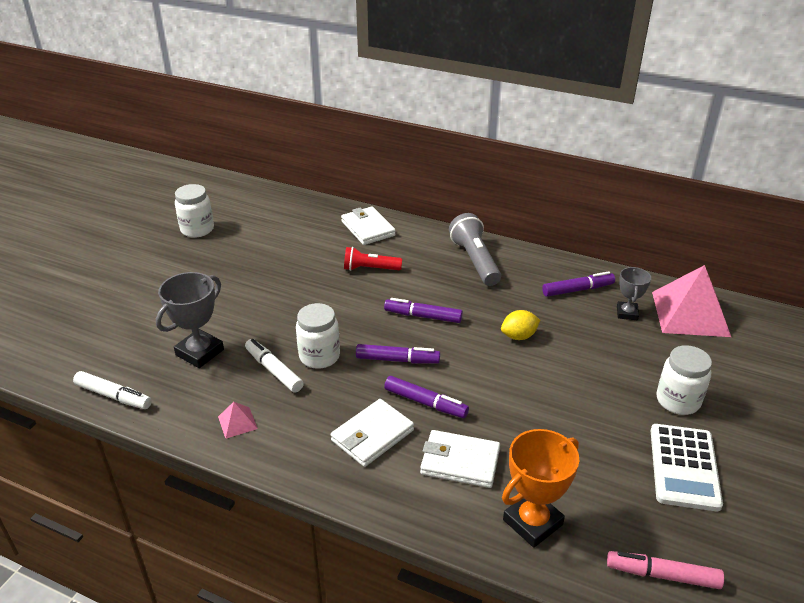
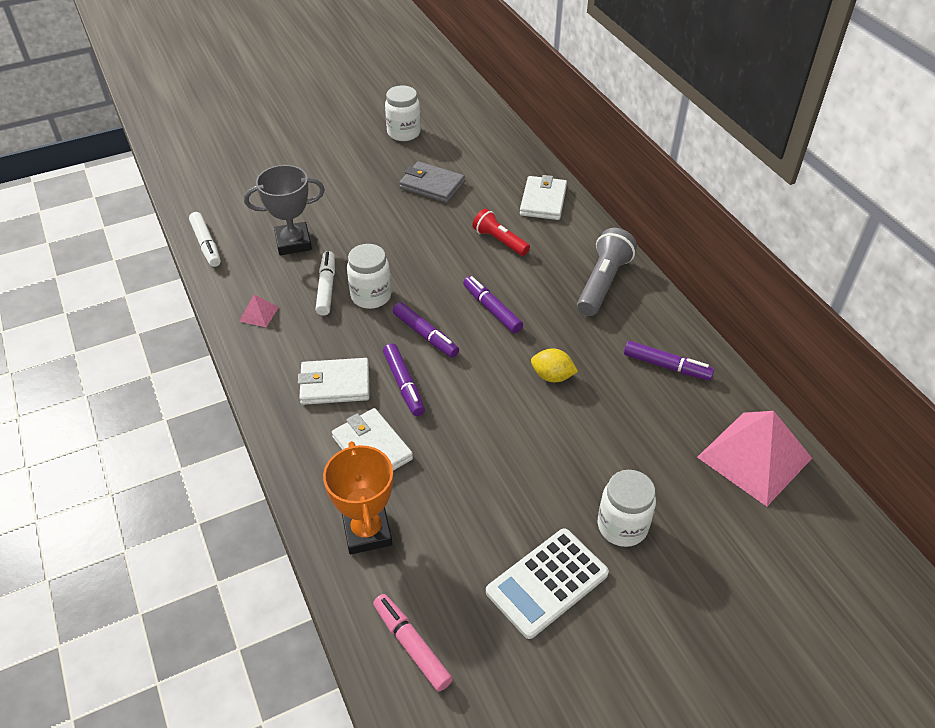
camera: 40 degrees right, 10 degrees up
orange trophy [502,429,579,548] -> orange trophy turned 75 degrees clockwise [323,441,393,555]
grey trophy [617,267,651,320] -> none
none -> grey wallet [399,161,465,203]

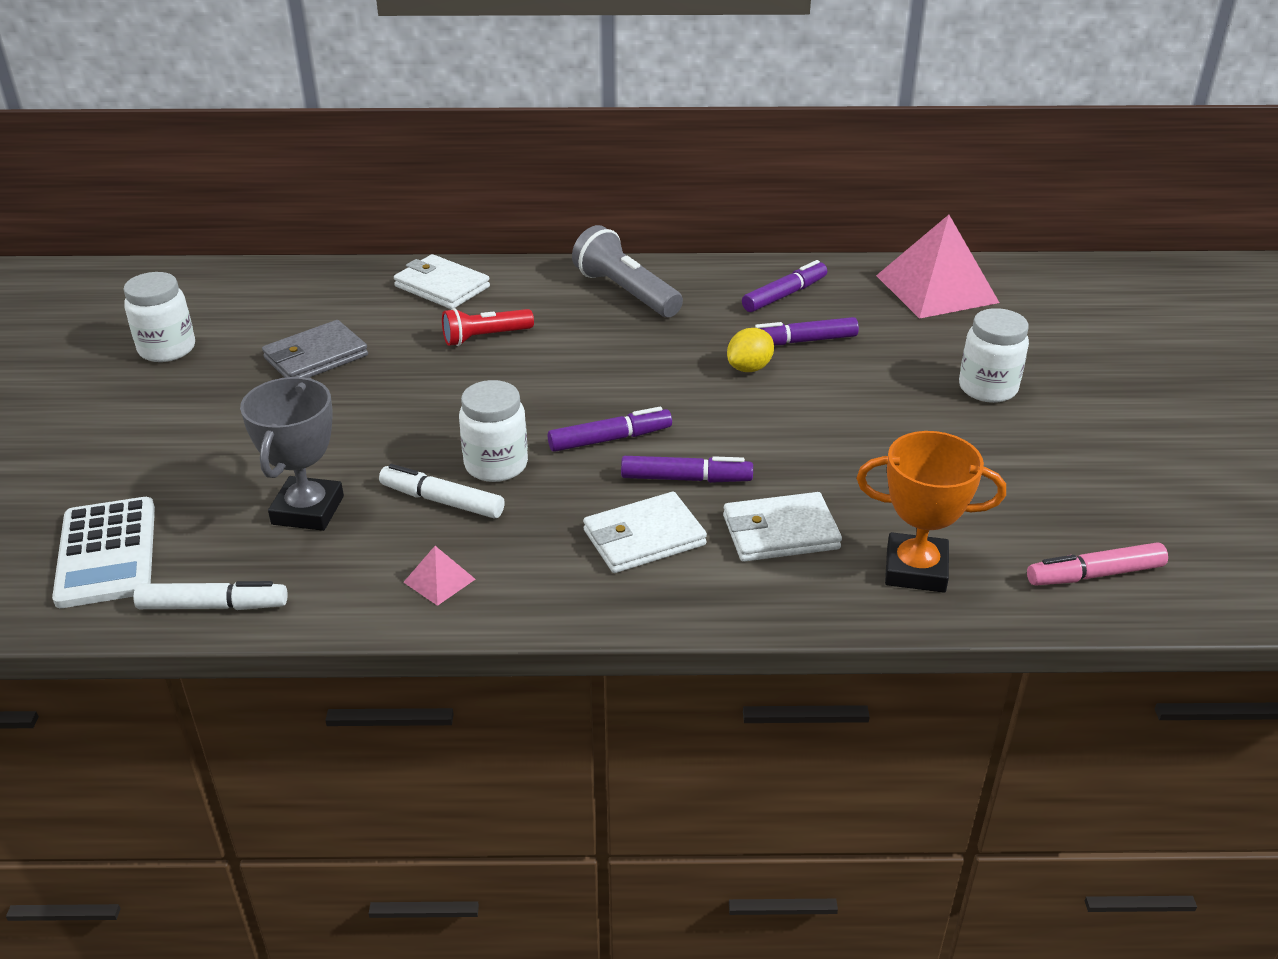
camera: 65 degrees left, 10 degrees down
white wallet [298,358,370,405] -> white wallet turned 45 degrees clockwise [583,492,707,573]
purple marker [463,276,523,333] -> purple marker moved to [755,317,859,345]
white calculator [486,528,609,639] -> white calculator moved to [52,497,155,608]

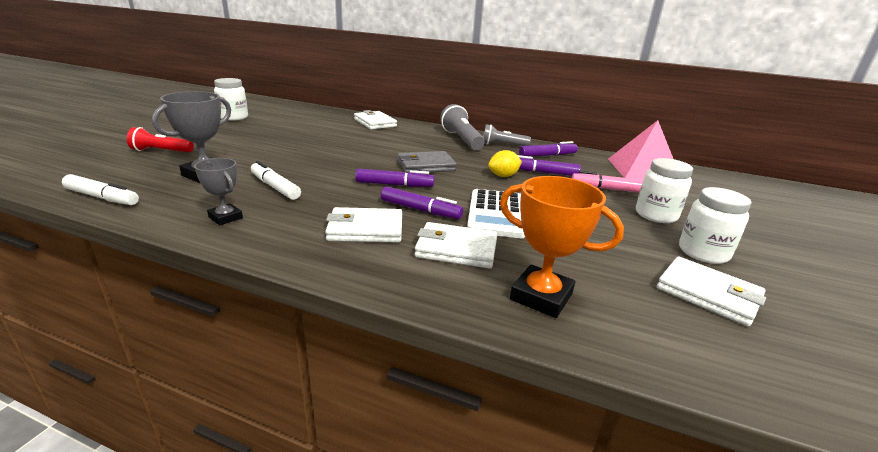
camera: 20 degrees right, 10 degrees down
white calculator [52,497,155,608] -> white calculator moved to [467,189,525,238]
grey wallet [262,320,368,378] -> grey wallet moved to [397,151,457,173]
pink pyramid [403,546,475,606] -> grey trophy [194,158,243,225]
red flashlight [442,308,534,346] -> red flashlight moved to [127,127,194,152]
white jar [459,380,528,482] -> white jar moved to [679,187,752,264]
pink marker [1027,542,1168,586] -> pink marker moved to [572,171,643,193]
none -> grey flashlight [483,124,531,146]
none -> white wallet [657,256,766,327]

